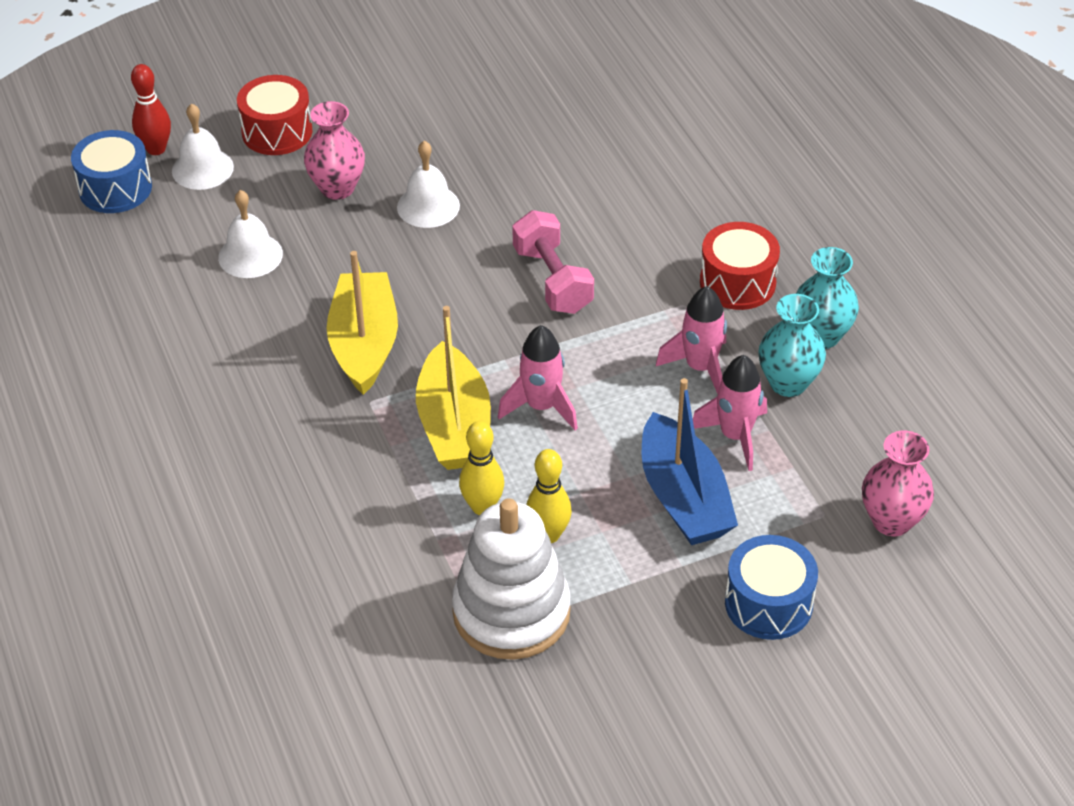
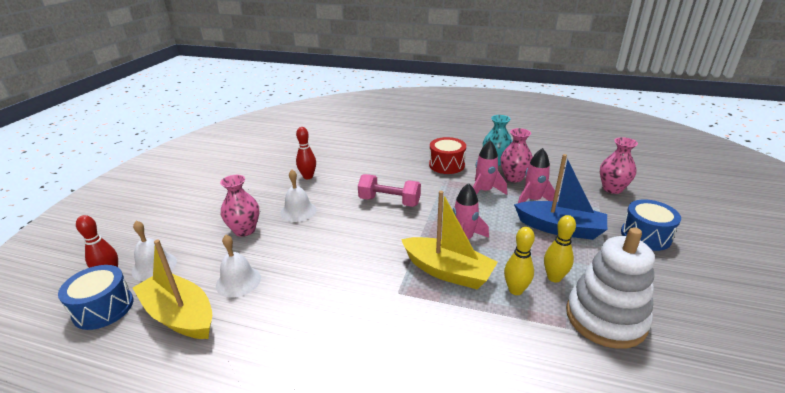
camera: 50 degrees left, 15 degrees down
red drum [237,75,313,155] -> none
yellow boat [326,251,398,395] -> yellow boat moved to [133,240,212,339]
turquoise vase [758,294,826,397] -> pink vase [500,128,533,182]
none -> red bowling pin [296,127,316,179]

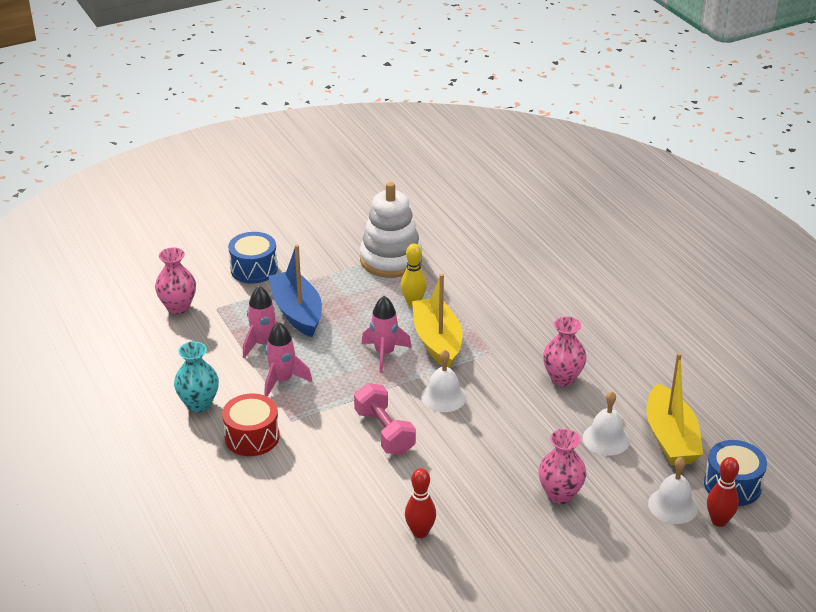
camera: 135 degrees left, 5 degrees up
white bell [280,170,316,222] -> white bell moved to [421,350,467,412]
pink vase [500,128,533,182] -> pink vase moved to [543,316,587,386]
yellow bowling pin [544,215,576,282] -> none

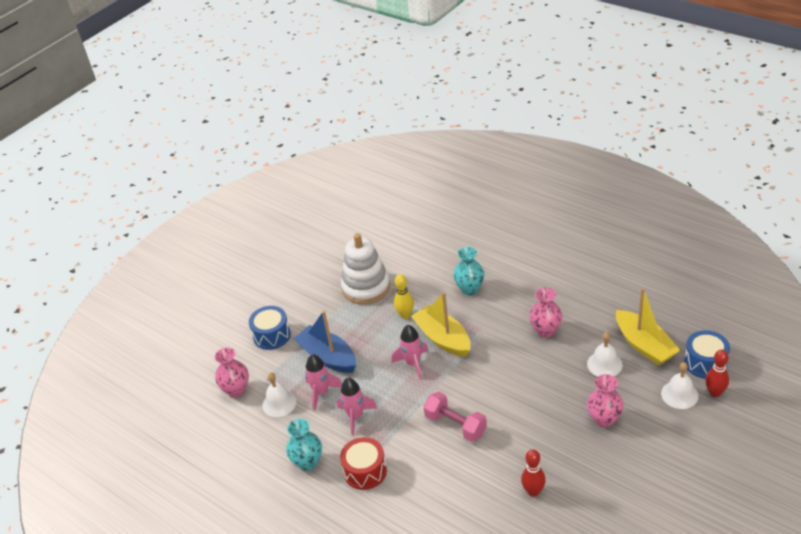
camera: 20 degrees left, 5 degrees up
white bell [421,350,467,412] -> white bell moved to [262,373,297,417]
none -> turquoise vase [453,247,484,295]

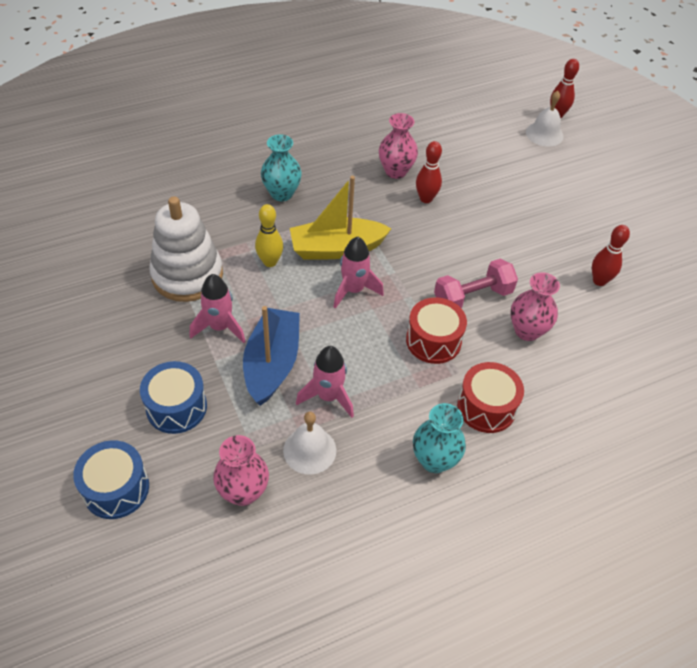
camera: 70 degrees left, 10 degrees up
blue boat [293,311,356,373] -> blue boat turned 120 degrees clockwise [243,306,300,406]
pink rocket [337,378,378,436] -> pink rocket moved to [190,274,246,343]
white bell [587,332,623,376] -> none
pink vase [587,374,624,427] -> pink vase moved to [511,272,560,341]
yellow boat [616,287,680,366] -> none
blue drum [684,330,730,379] -> blue drum moved to [73,440,149,519]
none -> red drum [406,297,467,364]
none -> red bowling pin [416,141,442,203]

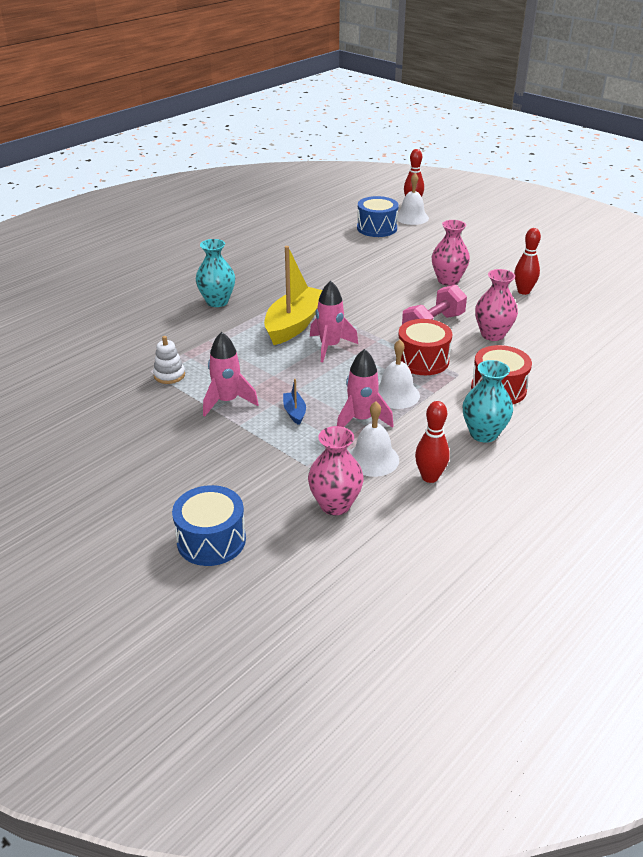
camera: 20 degrees left, 15 degrees down
blue drum [140,361,207,434] -> blue drum moved to [357,196,399,237]
white stacking toy [149,196,223,302] -> white stacking toy [153,336,185,384], size x0.43
blue boat [243,306,300,406] -> blue boat [283,379,306,425], size x0.42
yellow bowling pin [255,204,283,267] -> none
yellow boat [290,176,392,260] -> yellow boat turned 150 degrees clockwise [264,246,322,345]
pink vase [379,113,418,179] -> pink vase moved to [432,220,470,286]
red bowling pin [416,141,442,203] -> red bowling pin moved to [415,401,450,483]
none -> white bell [378,340,420,409]

